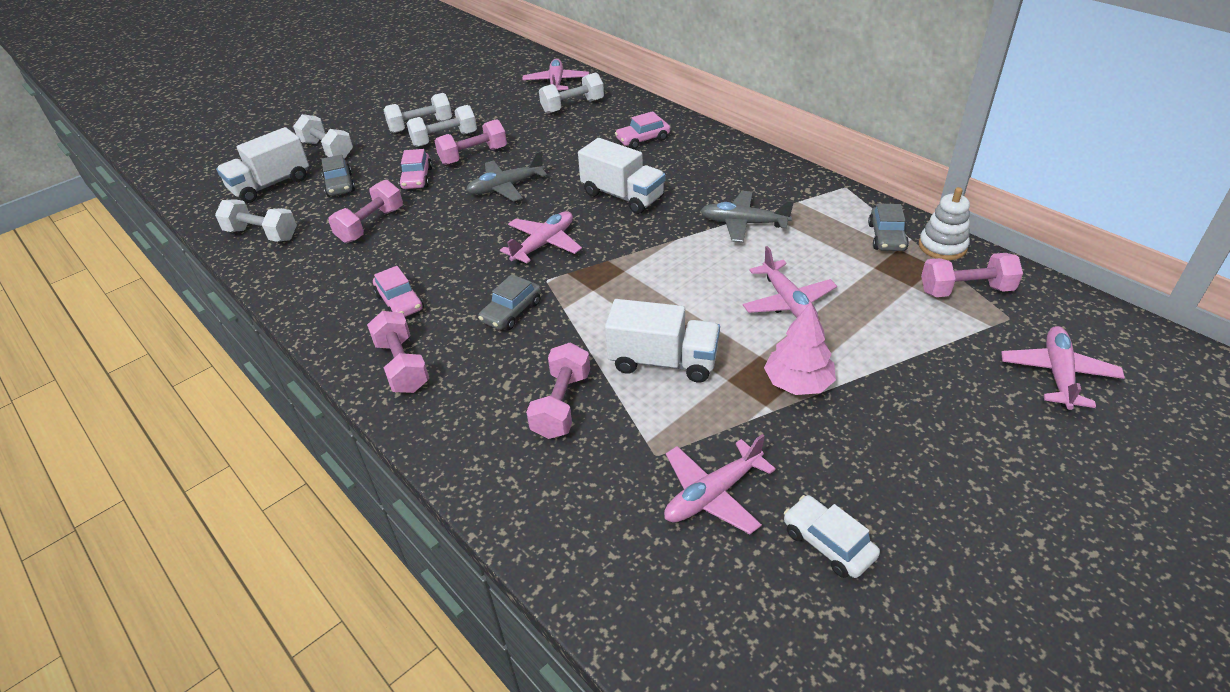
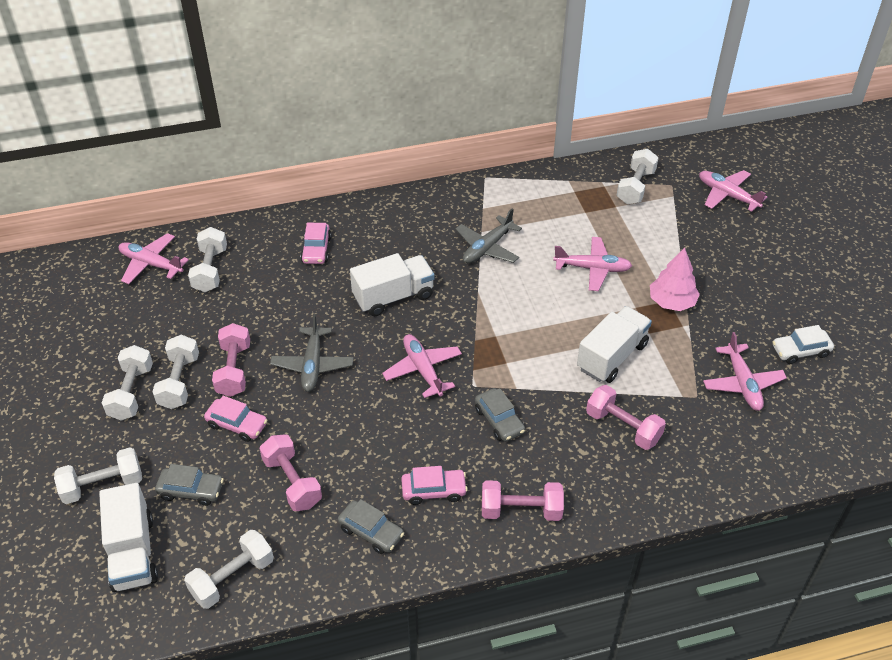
camera: 65 degrees left, 5 degrees up
grey car [868,204,909,251] -> grey car moved to [338,499,404,554]
white stacking toy [919,187,970,260] -> none
pink dumbbell [921,253,1023,297] -> white dumbbell [616,149,659,204]

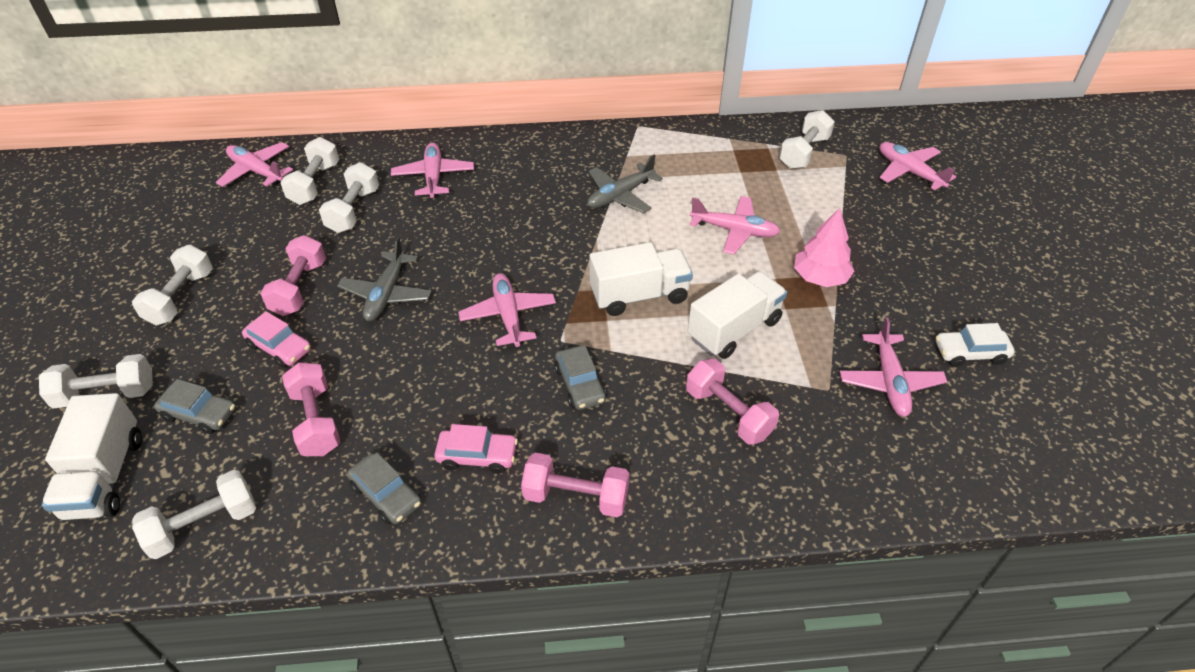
camera: 10 degrees right, 0 degrees up
white dumbbell [152,335,199,409] -> white dumbbell moved to [319,162,379,233]
pink car [301,223,331,264] -> pink plane [391,142,474,198]
white truck [350,253,435,316] -> white truck moved to [589,242,693,316]

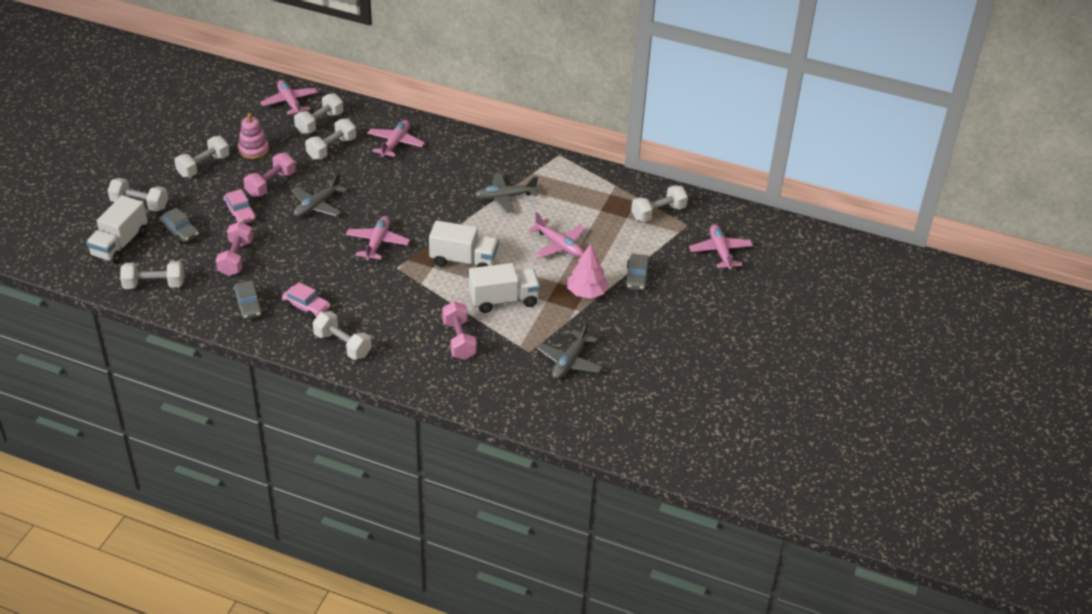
camera: 25 degrees right, 5 degrees down
pink dumbbell [521,453,629,517] -> white dumbbell [313,311,372,360]
grey car [554,345,606,410] -> grey car moved to [624,254,651,291]
pink plane [840,317,947,417] -> grey plane [537,322,603,379]
white car [936,323,1015,367] -> none
none -> pink stacking toy [238,113,269,159]

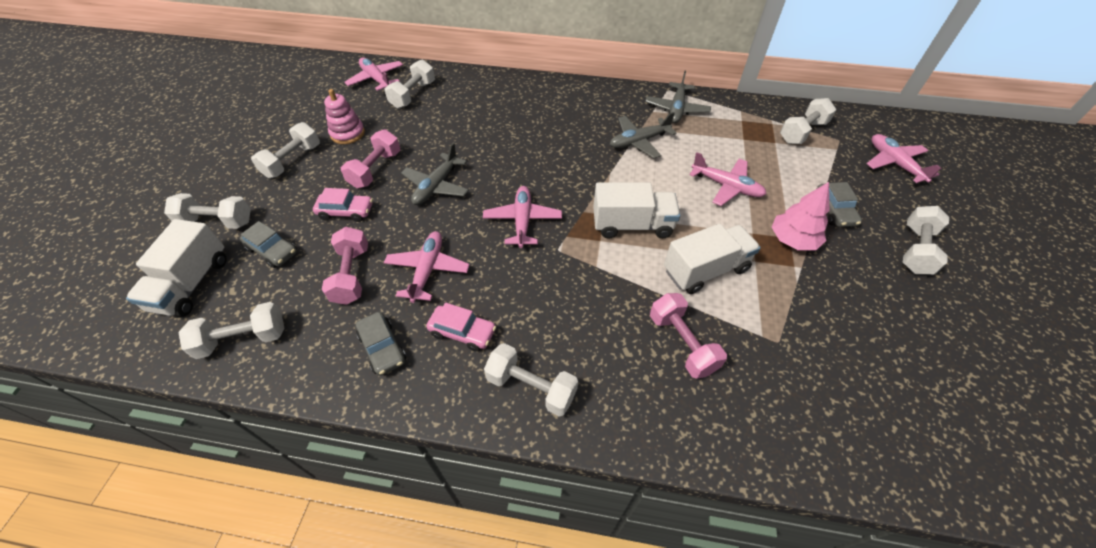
camera: 10 degrees left, 10 degrees up
pink car [223,189,256,223] -> pink car turned 45 degrees counterclockwise [313,188,373,222]
white dumbbell [305,118,356,160] -> white dumbbell moved to [903,206,949,274]
pink plane [367,120,425,158] -> pink plane moved to [384,231,470,303]
grey plane [537,322,603,379] -> grey plane moved to [645,71,711,123]

